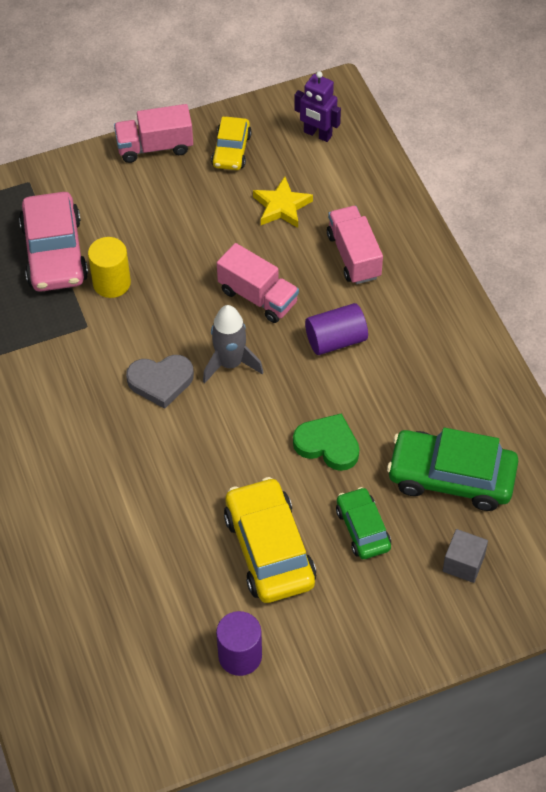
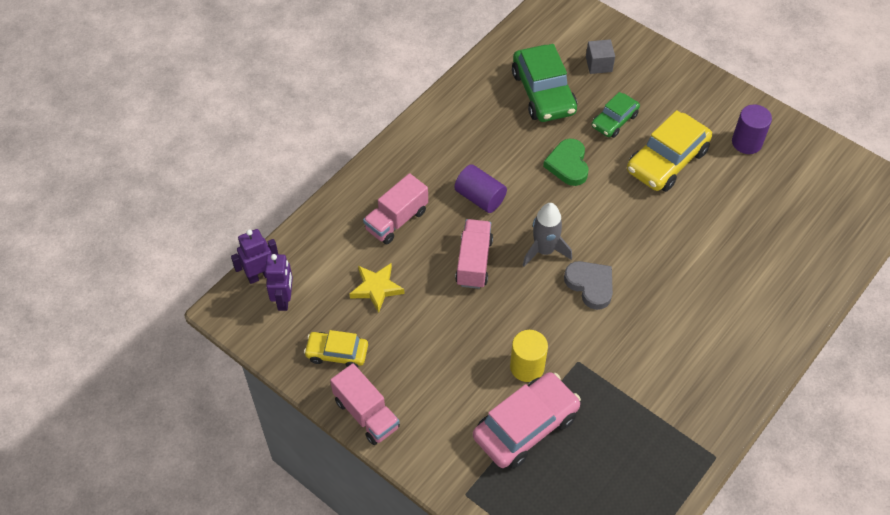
camera: 120 degrees left, 0 degrees up
yellow car [211,117,252,170] -> yellow car turned 150 degrees counterclockwise [304,330,368,368]
none -> purple robot [231,229,278,284]

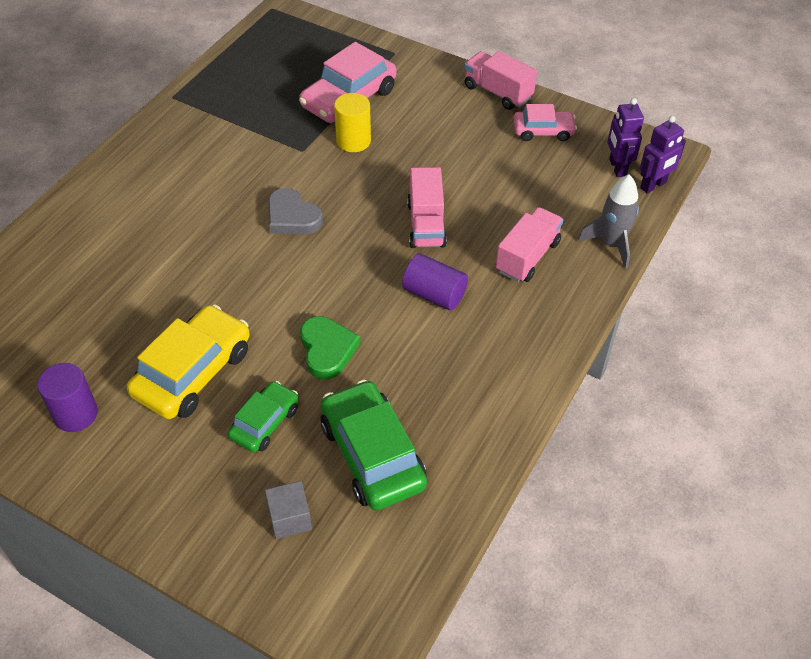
camera: 170 degrees right, 5 degrees down
yellow car [304,330,368,368] -> pink car [514,104,577,141]
yellow star [350,263,405,313] -> none
grey rocket [522,203,572,267] -> grey rocket moved to [578,174,639,269]

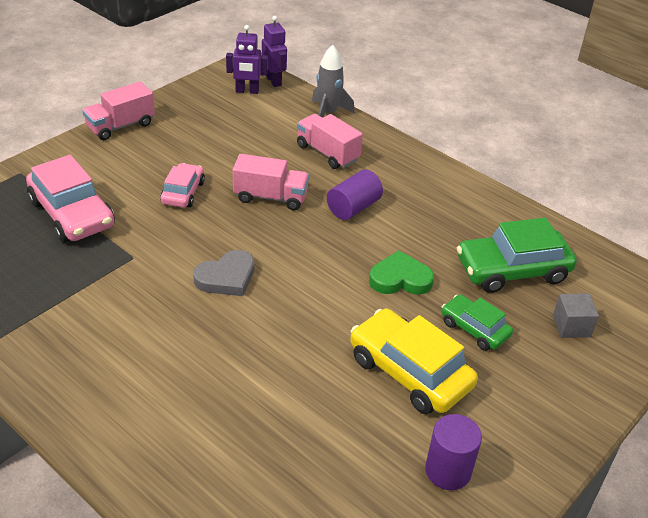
camera: 80 degrees left, 10 degrees down
yellow cylinder [334,93,371,152] -> none
pink car [514,104,577,141] -> pink car moved to [160,163,205,208]

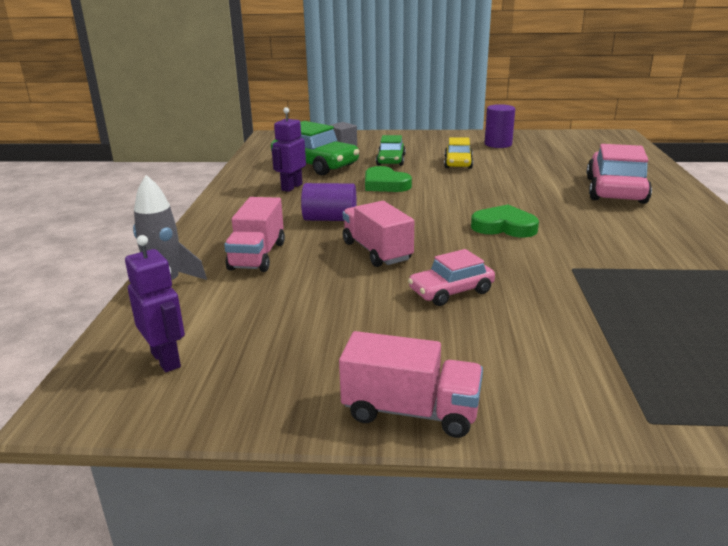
camera: 125 degrees left, 15 degrees down
pink car [26,155,115,243] -> pink car moved to [586,144,652,204]
grey heart [193,250,254,296] -> green heart [471,205,539,237]
purple robot [262,16,287,87] -> purple robot moved to [272,107,306,192]
yellow car [350,308,478,414] -> yellow car [444,137,473,169], size x0.58

